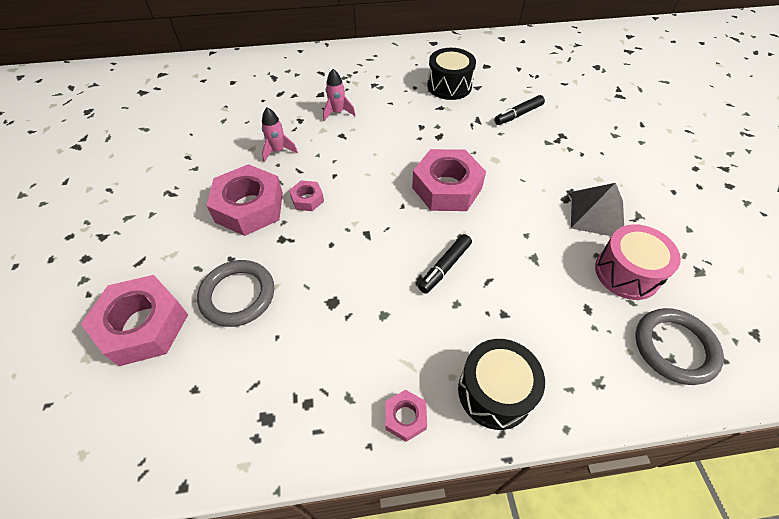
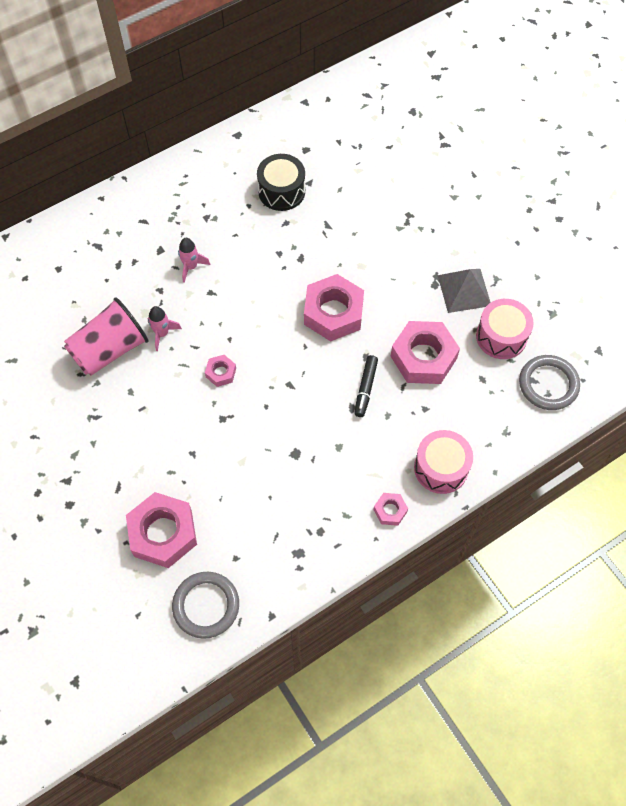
camera: 25 degrees left, 10 degrees up
grey ring [197,260,274,327] -> grey ring moved to [172,572,239,639]
pink nut [207,164,283,236] -> pink nut moved to [391,321,460,384]
black drum [458,339,545,430] -> pink drum [414,430,473,494]
black marker [494,95,545,125] -> none
none -> pink cup [64,297,148,376]

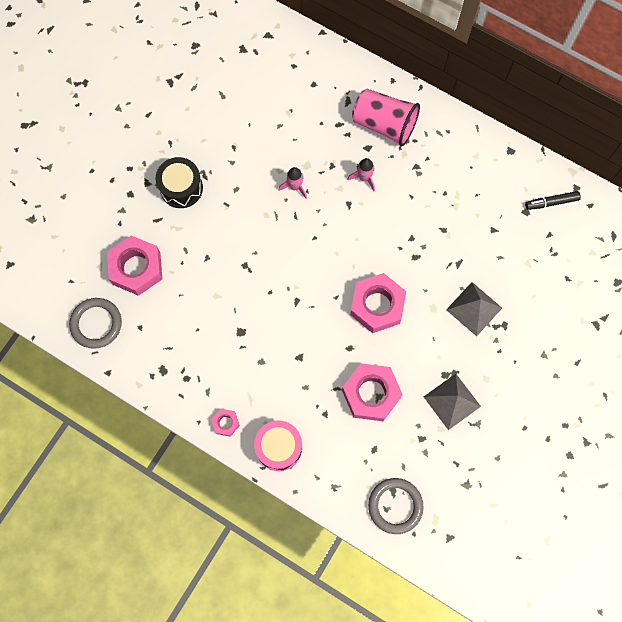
camera: 65 degrees right, 10 degrees up
pink cup [64,297,148,376] -> pink cup moved to [352,89,420,147]
pink nut [205,355,236,387] -> none
black drum [257,154,305,211] -> black drum moved to [156,157,203,208]
black marker [354,355,378,417] -> black marker moved to [525,191,581,210]
pink drum [476,299,534,359] -> none
none -> grey pyramid [446,282,502,336]

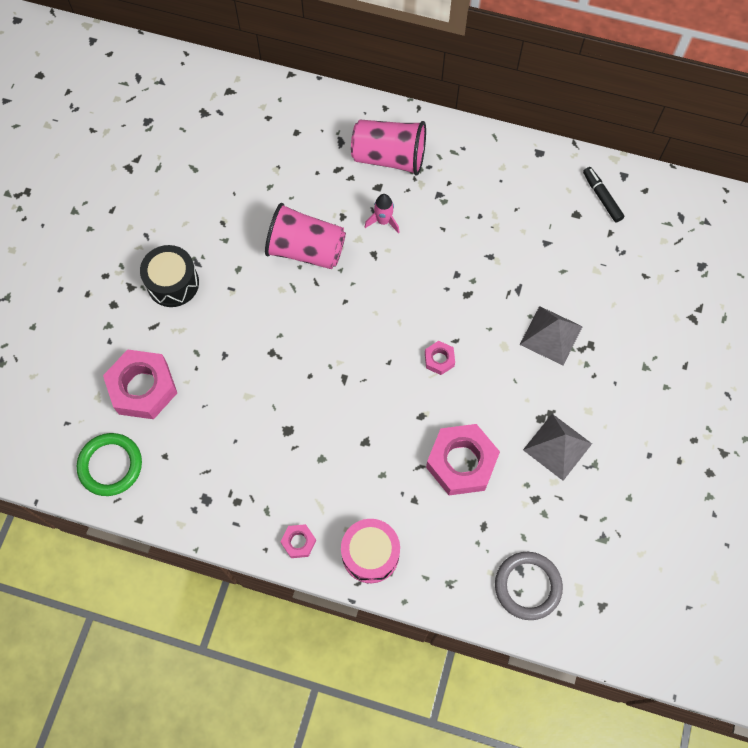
camera: 15 degrees left, 5 degrees down
grey ring [69,298,122,349] -> green ring [77,433,142,496]
pink rocket [279,167,307,199] -> pink cup [265,203,346,269]
pink nut [350,273,406,333] -> pink nut [425,341,455,375], size x0.47
black marker [525,191,581,210] -> black marker turned 90 degrees clockwise [583,167,625,222]

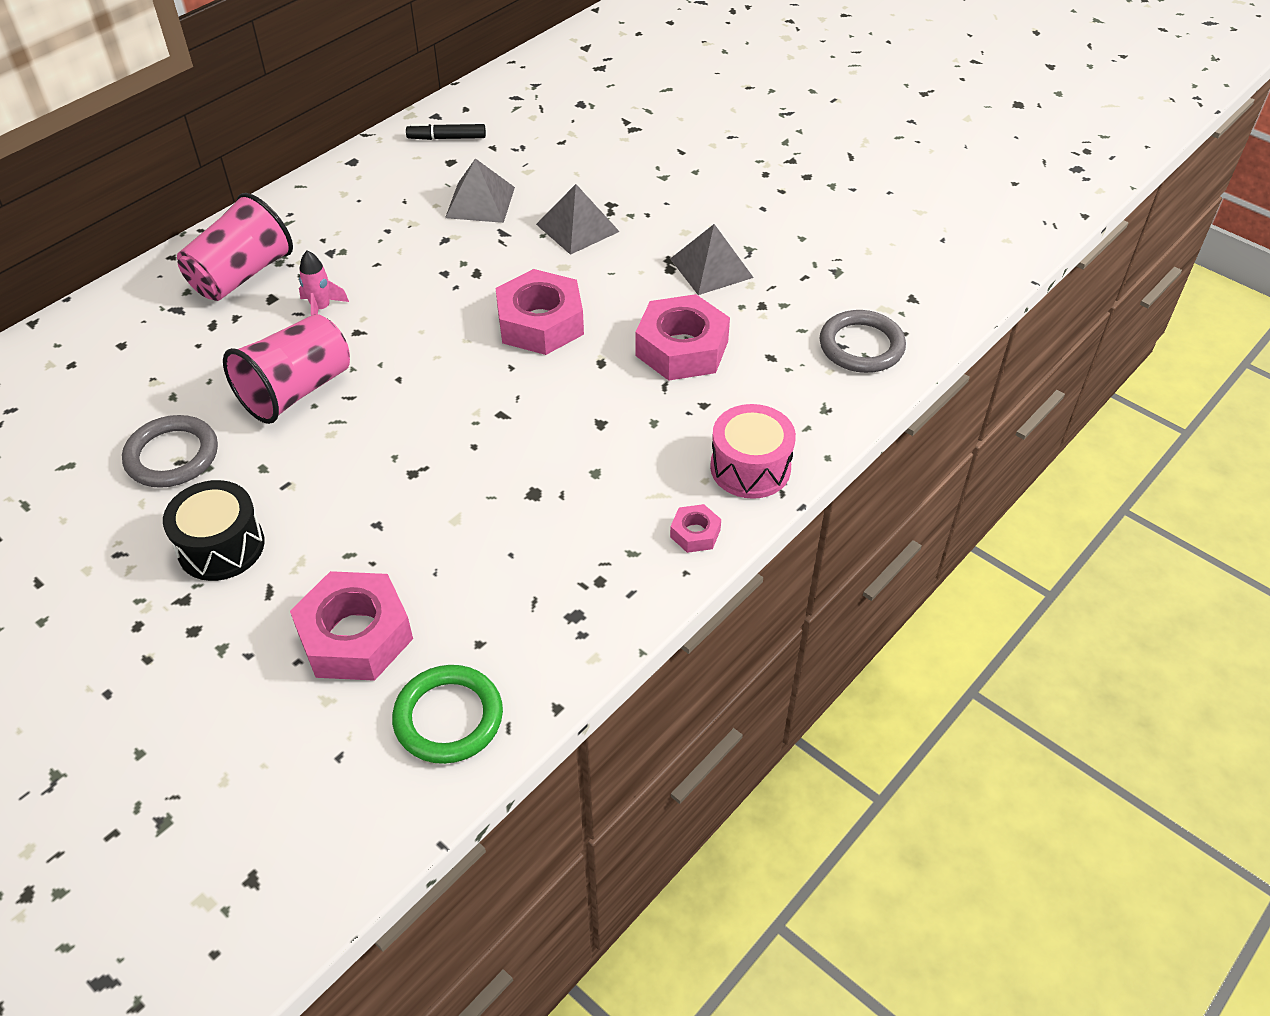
camera: 65 degrees left, 20 degrees down
pink nut [425,341,455,375] -> pink nut [495,269,584,355], size x2.12
none -> grey ring [122,415,218,488]
none -> grey pyramid [445,158,515,223]

